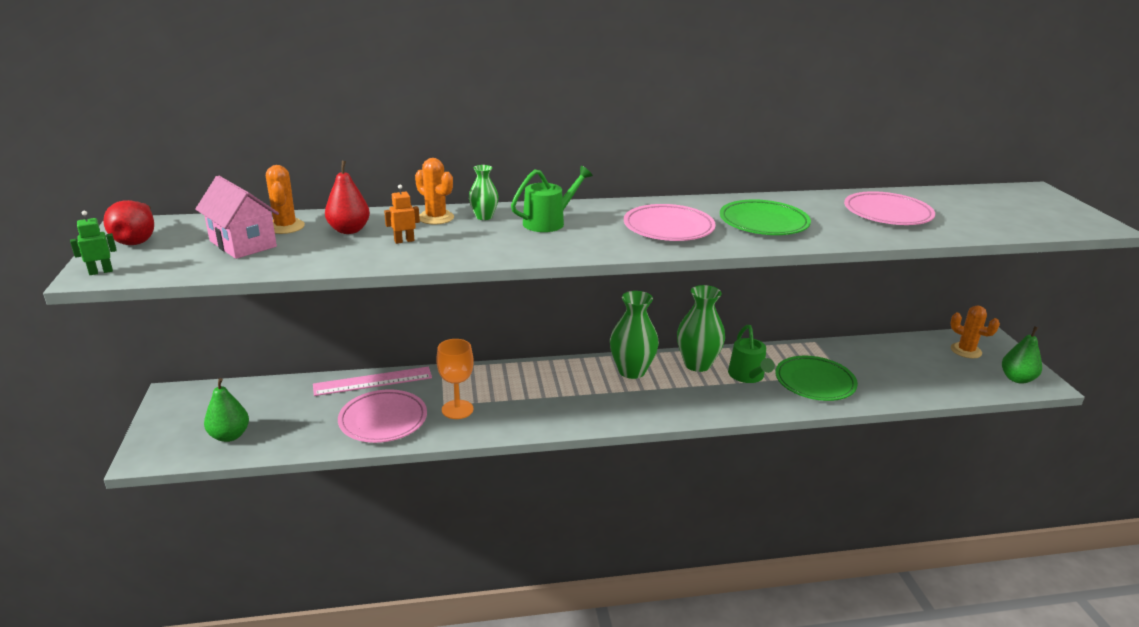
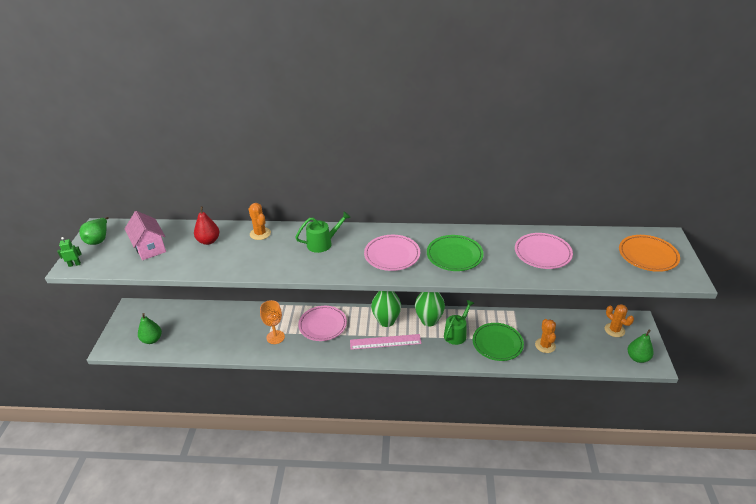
camera: 15 degrees right, 10 degrees up
red pear [103,200,154,245] -> green pear [79,217,109,245]
orange cactus [266,165,305,234] -> orange cactus moved to [535,319,556,353]
pink ruler [313,367,432,396] -> pink ruler moved to [350,334,421,350]
pink plate [338,389,427,443] -> pink plate moved to [298,306,347,341]
orange robot [384,185,420,244] -> none
green vase [469,165,499,220] -> none
green watering can [728,325,775,383] -> green watering can turned 150 degrees counterclockwise [444,300,474,345]
none -> orange plate [619,235,680,272]

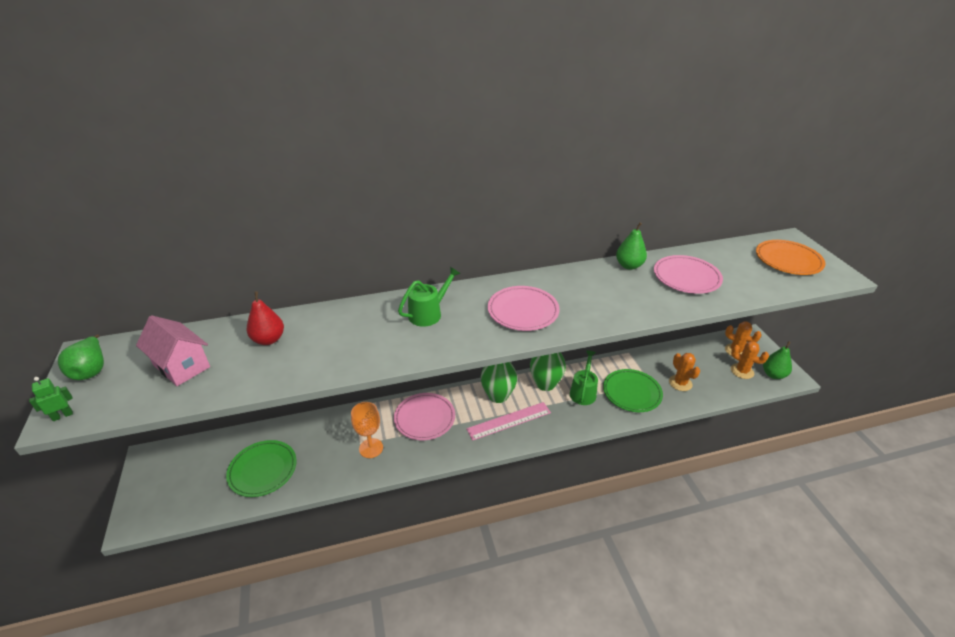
camera: 20 degrees left, 0 degrees up
green pear [138,313,162,344] -> green pear moved to [616,222,647,270]
orange cactus [249,203,271,240] -> orange cactus moved to [731,341,769,379]
green plate [427,235,484,271] -> green plate moved to [226,440,297,497]

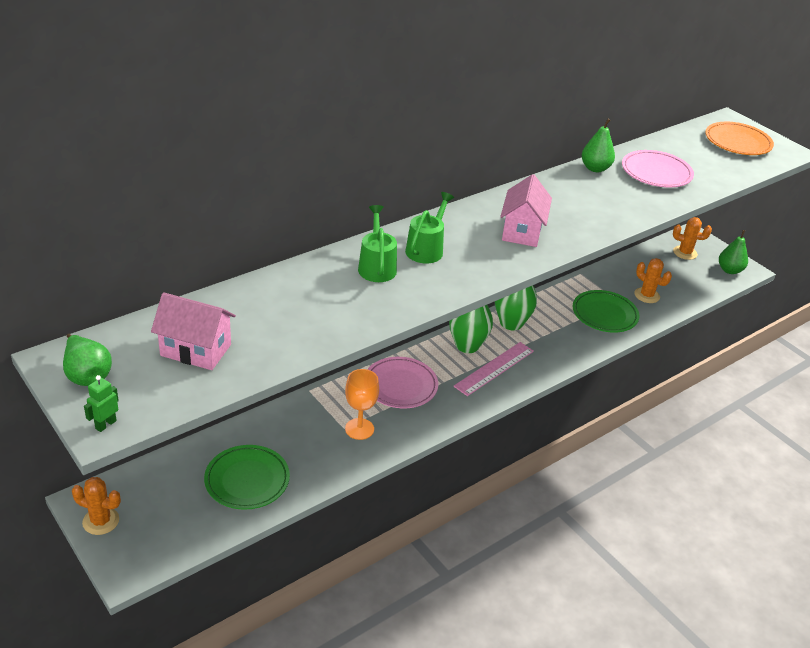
camera: 25 degrees left, 0 degrees up
red pear [246,291,284,345] -> none
pink plate [488,286,560,331] -> pink house [500,174,552,247]
green watering can [570,350,598,405] -> green watering can moved to [358,205,397,282]
orange cactus [731,341,769,379] -> orange cactus moved to [72,477,121,535]

